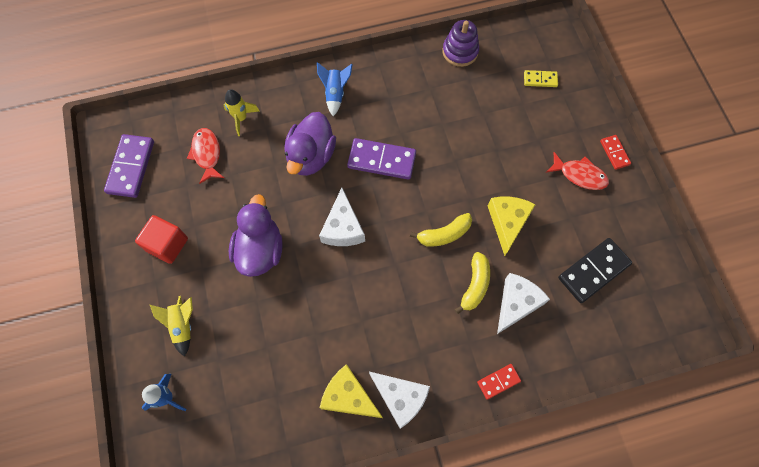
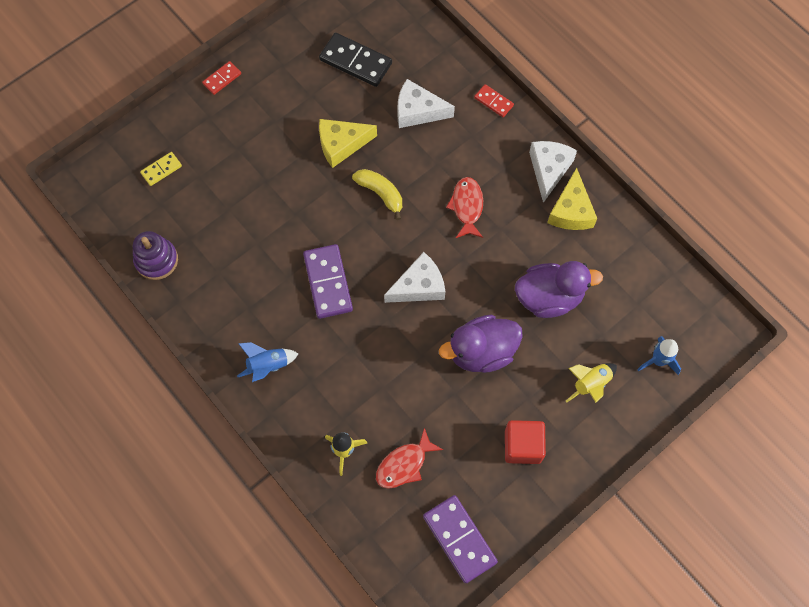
camera: 115 degrees left, 0 degrees up
purple domino [104,134,154,198] -> purple domino turned 75 degrees clockwise [423,495,498,583]
purple duck [284,112,336,176] -> purple duck moved to [515,261,603,318]
yellow banana [455,252,490,314] -> none
yellow domino [524,70,558,87] -> yellow domino turned 75 degrees clockwise [140,152,182,186]
red fish [546,152,609,190] -> red fish moved to [446,177,483,238]

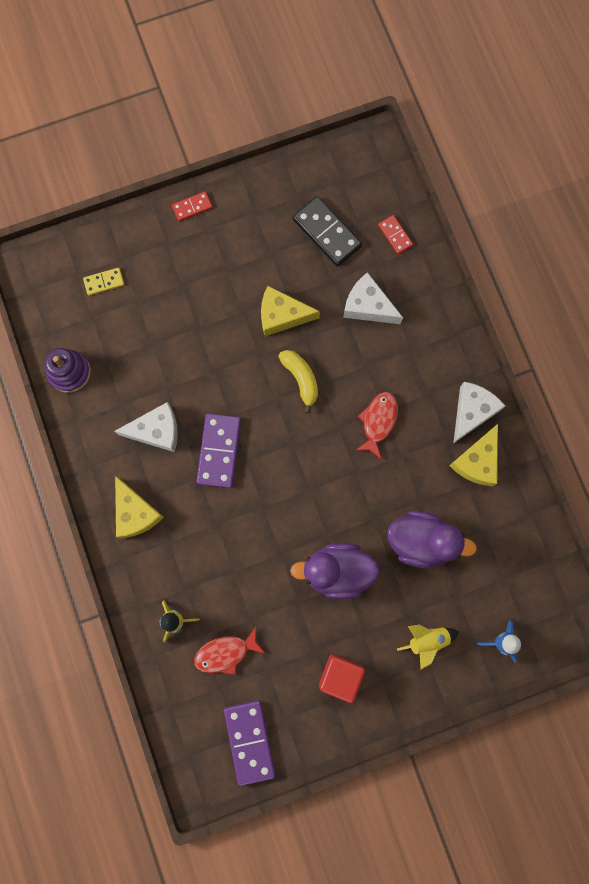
camera: 20 degrees right, 10 degrees up
blue rocket [237,342,299,382] -> yellow cheese [115,476,164,538]
white cheese [384,252,445,303] -> white cheese moved to [114,402,178,452]
red domino [474,84,514,117] -> red domino moved to [378,215,413,254]

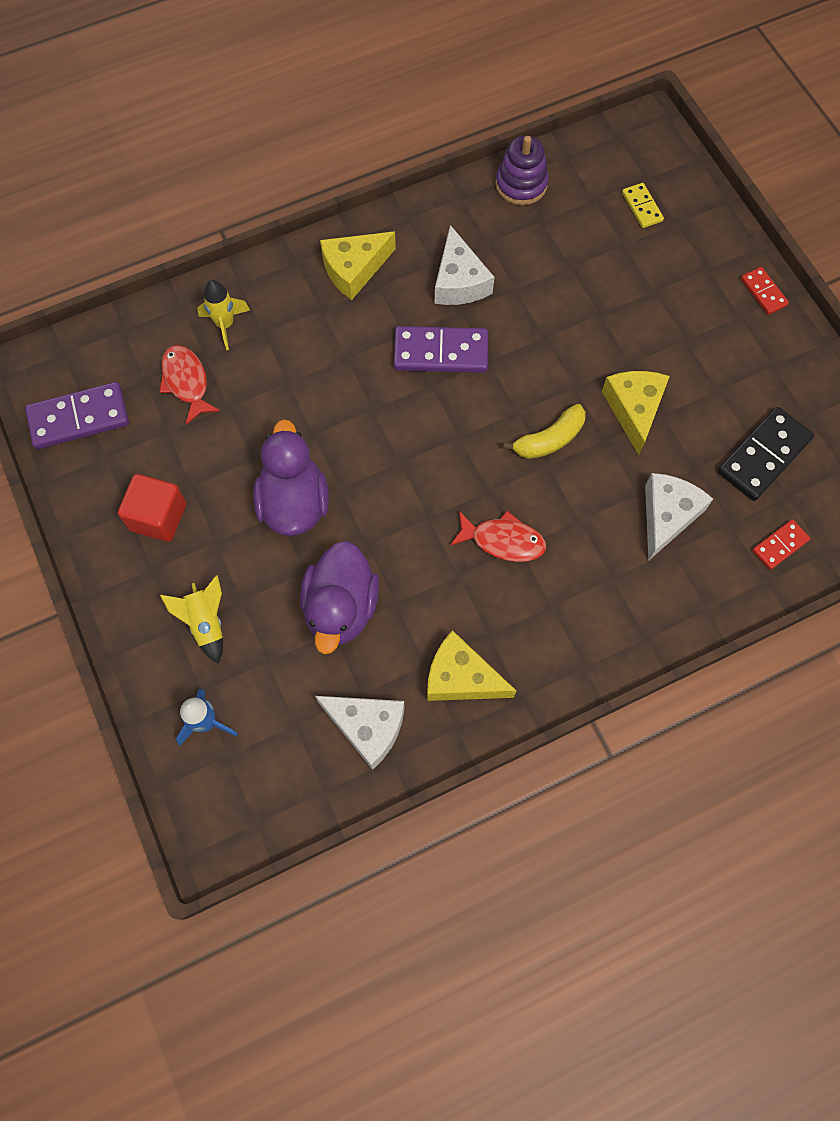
camera: 85 degrees right, 10 degrees down
white cheese [453,382,505,444] -> white cheese moved to [315,696,405,770]

